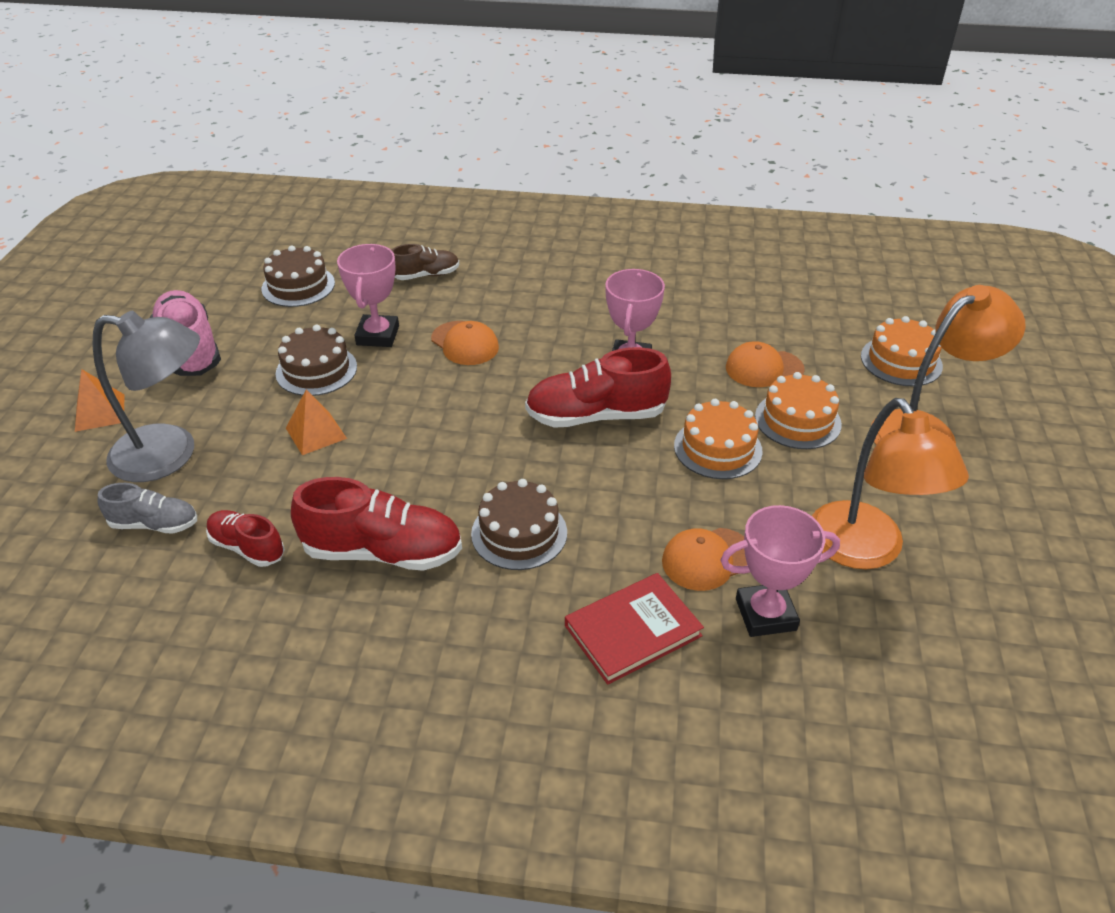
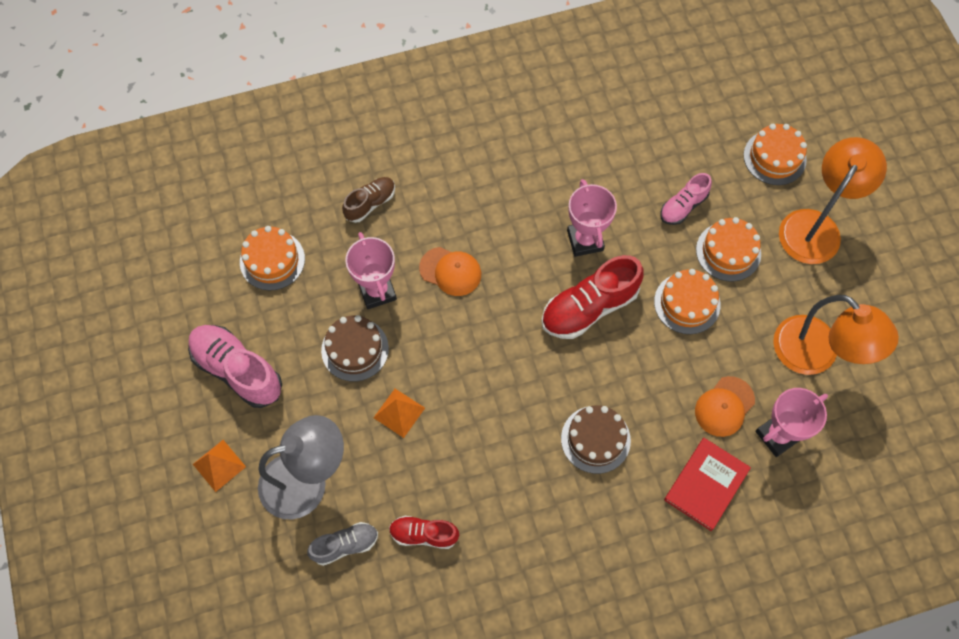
camera: 25 degrees left, 25 degrees up
brown cake [262,245,335,307] -> orange cake [240,226,305,291]
red shoe [291,477,462,571] -> none
orange cap [726,341,805,387] -> pink shoe [660,173,712,225]

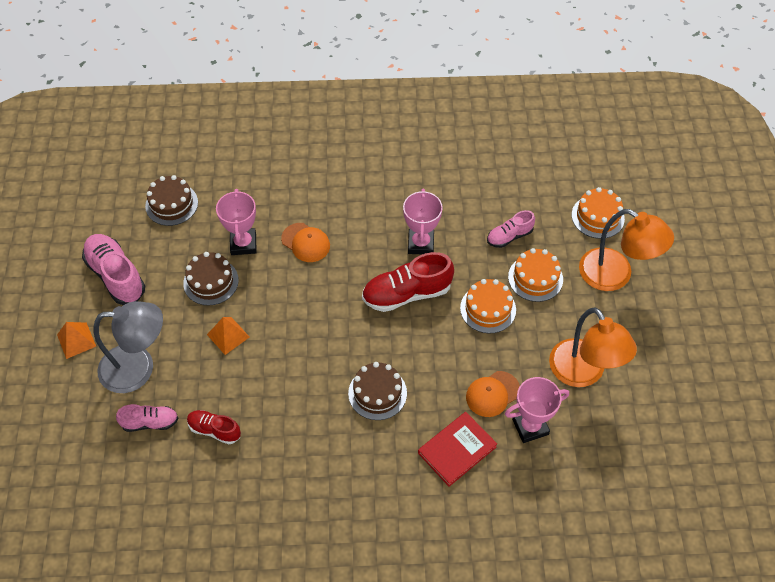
camera: 15 degrees right, 10 degrees down
orange cake [240,226,305,291] -> brown cake [145,175,198,226]
grey shoe [307,522,378,566] -> pink shoe [116,404,178,432]
brown shoe [342,177,395,223] -> none
orange lamp [779,137,887,264] -> orange lamp turned 75 degrees clockwise [579,209,674,291]

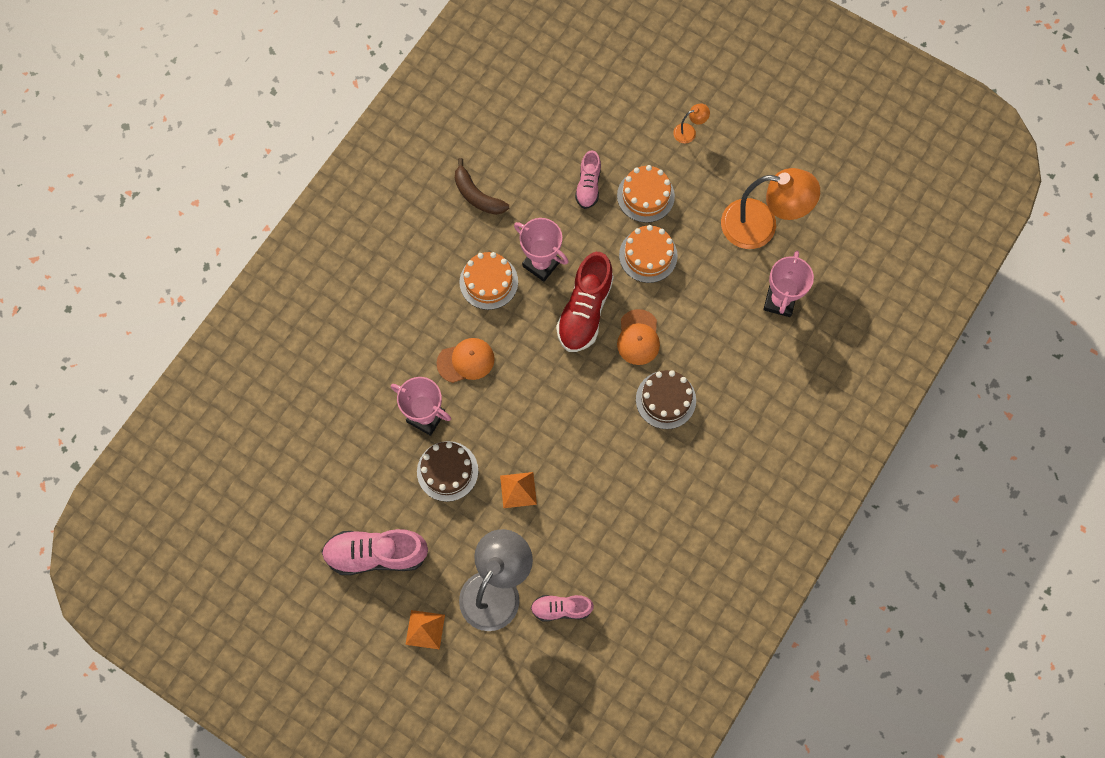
camera: 55 degrees left, 15 degrees up
pink shoe [116,404,178,432] -> pink shoe turned 120 degrees counterclockwise [531,595,594,622]
brown cake [145,175,198,226] -> none
red shoe [187,410,241,444] -> none
red book [418,412,497,487] -> none
orange cap [466,371,520,417] -> orange cap moved to [617,309,660,365]
orange cake [572,187,625,239] -> orange cake moved to [459,252,518,310]
orange lamp [579,209,674,291] -> orange lamp [673,104,710,143], size x0.42
none -> brown banana [455,158,509,215]

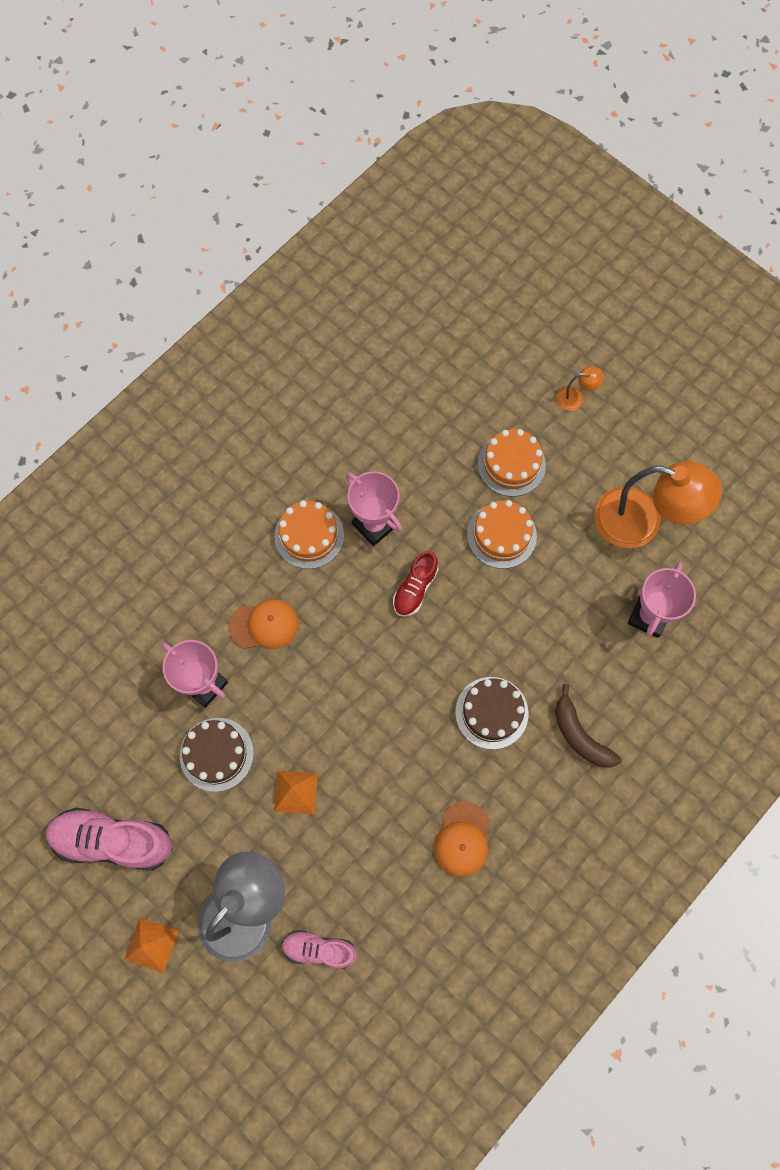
camera: 10 degrees right, 0 degrees up
brown banana [455,158,509,215] -> brown banana moved to [555,684,621,768]
red shoe [556,252,614,352] -> red shoe [393,551,439,617], size x0.58
pink shoe [575,150,601,209] -> none
orange cap [617,309,660,365] -> orange cap moved to [434,802,490,877]

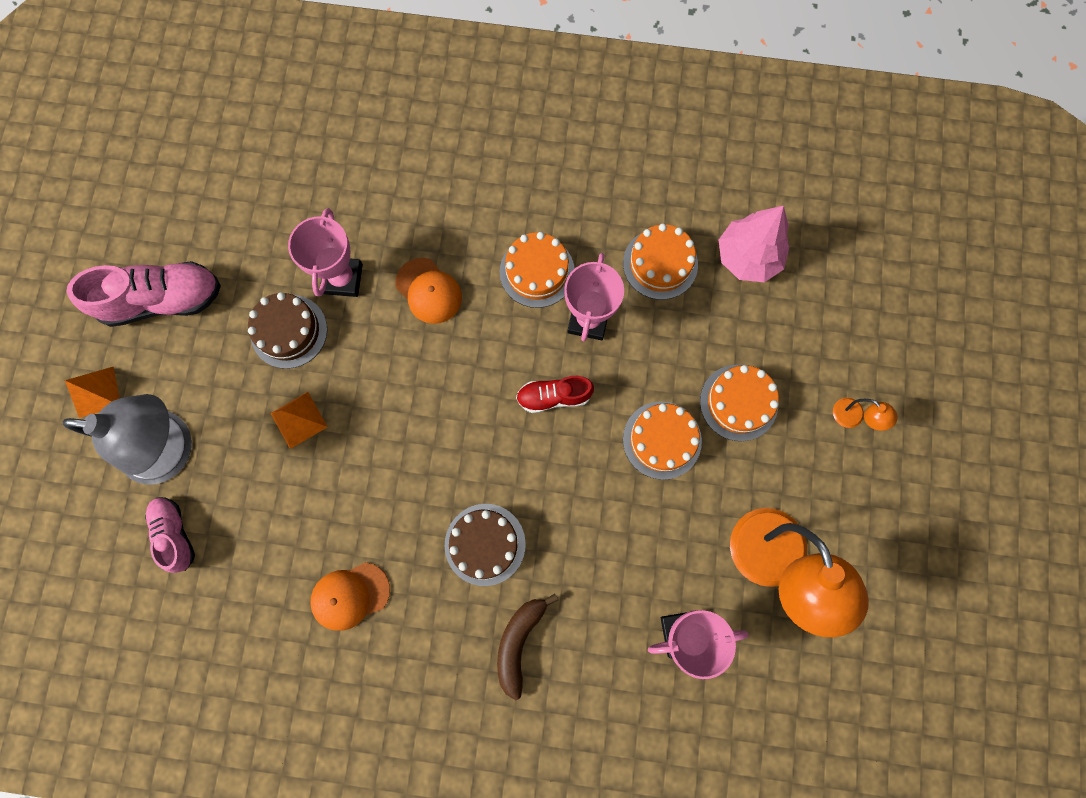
camera: 55 degrees right, 5 degrees up
pink shoe [46,808,173,870] -> pink shoe turned 105 degrees clockwise [66,261,221,327]
none -> orange cake [623,223,698,300]
none -> pink tree [719,206,789,282]

